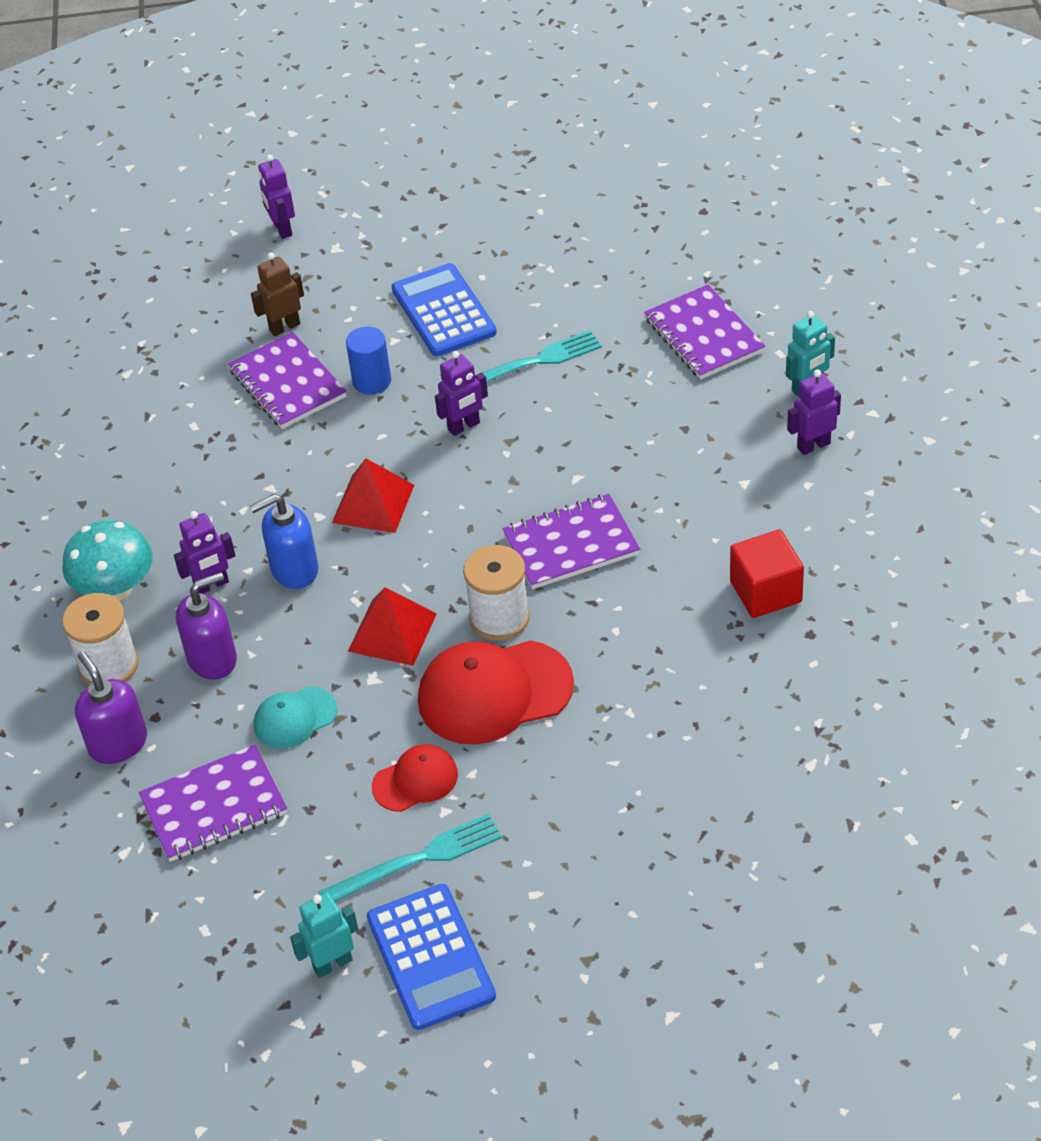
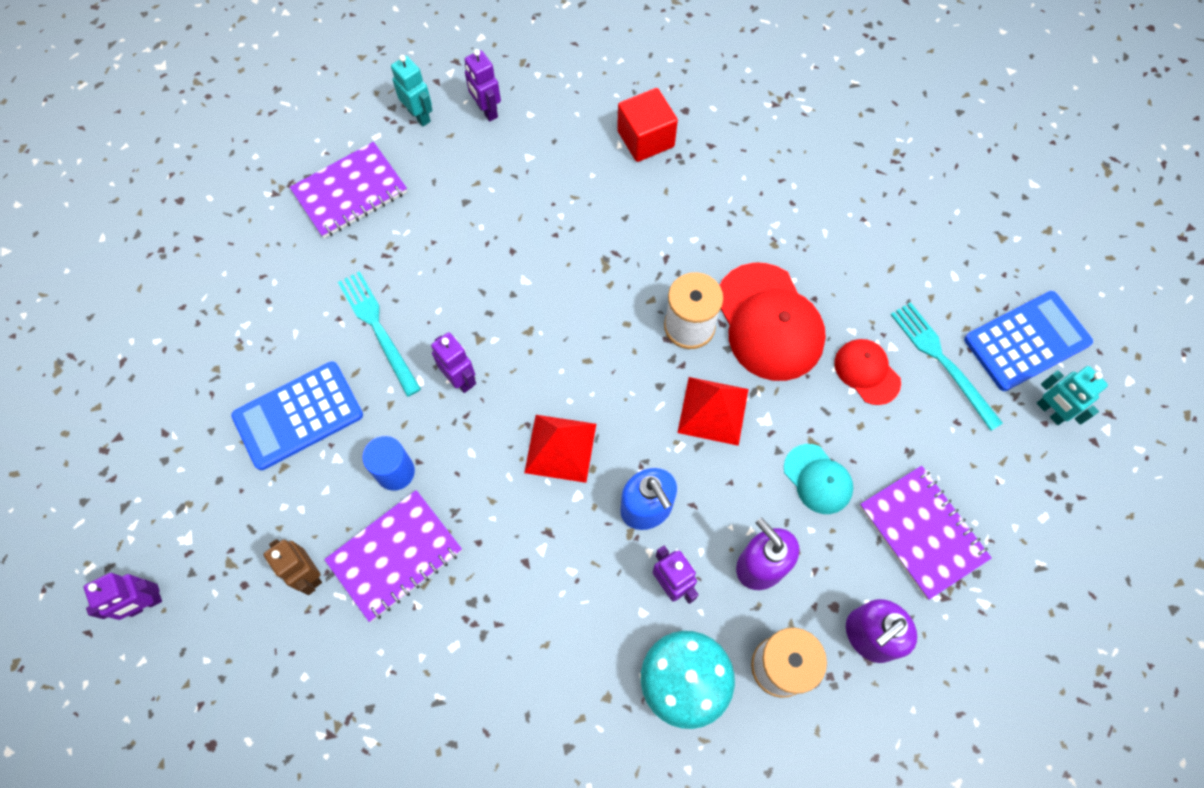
camera: 100 degrees left, 20 degrees up
purple notebook [502,494,640,589] -> none

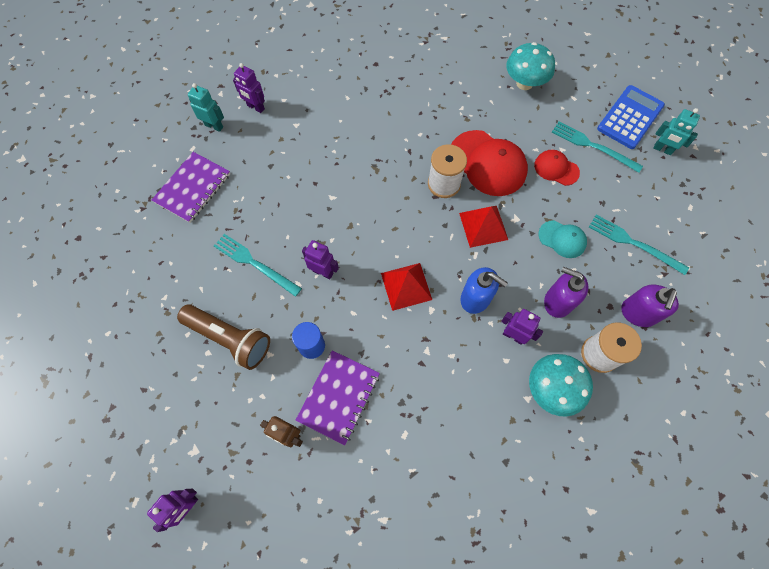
camera: 25 degrees left, 0 degrees up
blue calculator [231,361,363,470] -> brown flashlight [177,304,270,370]
red cube [617,88,678,162] -> none
purple notebook [860,466,992,600] -> turquoise fork [589,215,689,275]
none -> turquoise mushroom [506,42,555,90]

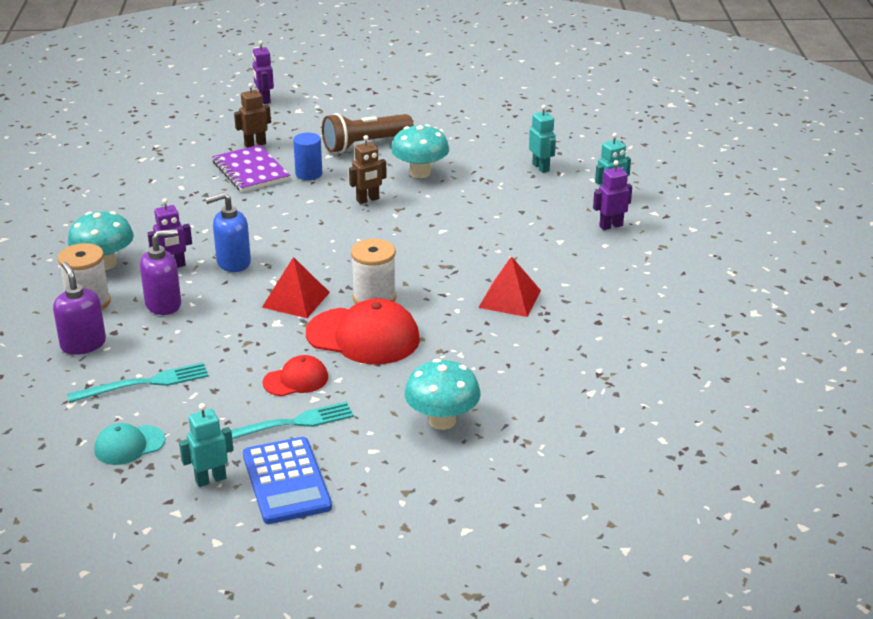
camera: 125 degrees right, 35 degrees down
purple notebook [152,152,230,223] -> turquoise robot [529,105,556,173]
turquoise fork [214,234,302,297] -> turquoise mushroom [391,124,449,178]
purple robot [302,240,339,279] -> brown robot [349,135,387,204]
red pyramid [381,263,432,311] -> red pyramid moved to [478,256,541,317]
red cap [451,130,528,196] -> red cap turned 150 degrees counterclockwise [306,298,420,365]
turquoise cap [539,220,587,258] -> turquoise cap moved to [94,423,165,465]

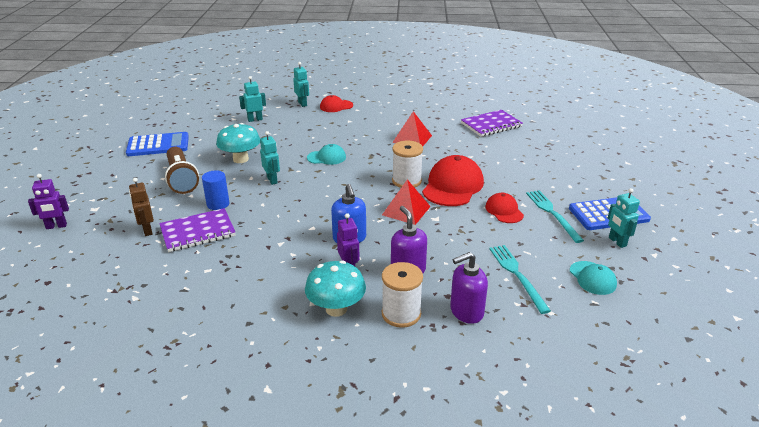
camera: 85 degrees left, 0 degrees up
brown robot [349,135,387,204] -> turquoise robot [260,131,280,185]
turquoise mushroom [404,359,481,430] -> none
purple robot [593,160,632,230] -> red cap [320,95,353,112]
none -> blue calculator [126,132,189,156]
none -> turquoise cap [307,144,346,165]
none -> purple notebook [461,110,523,137]

